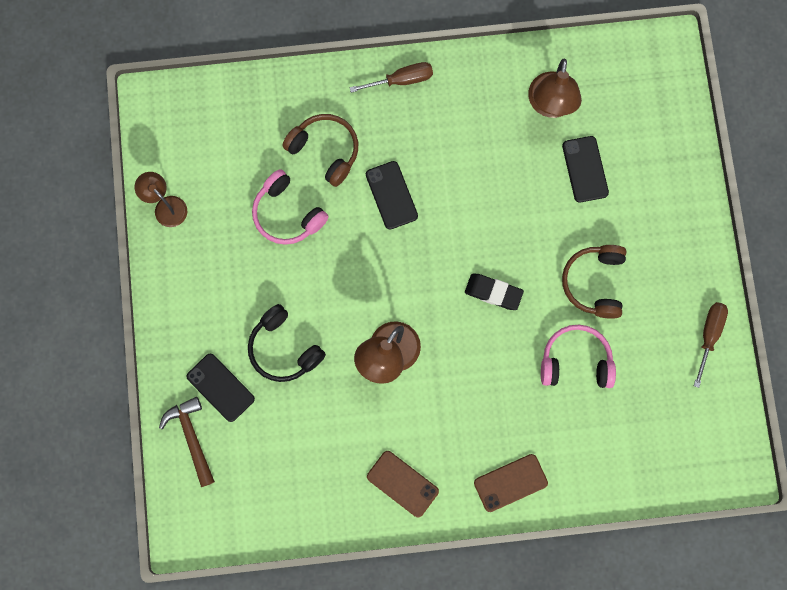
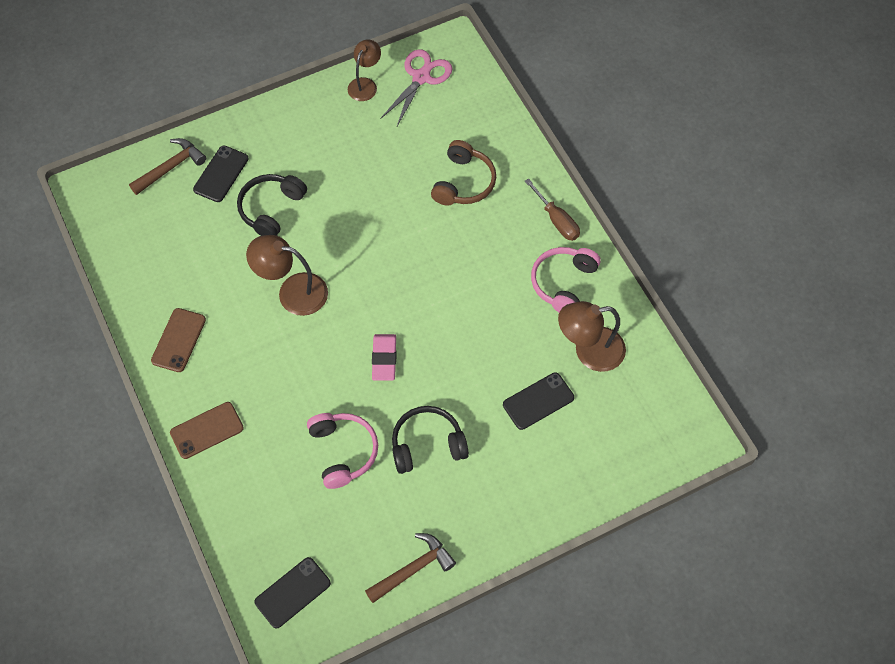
camera: 70 degrees right, 15 degrees down
pink headphones [252,169,329,245] -> pink headphones moved to [531,247,601,312]
black phone [366,161,418,229] -> black phone moved to [255,557,331,628]
black eraser [465,273,524,310] -> pink eraser [372,334,397,381]
brown phone [474,454,548,512] -> brown phone turned 75 degrees counterclockwise [170,402,244,459]
brown headphones [562,245,626,319] -> black headphones [392,406,469,474]
brown screwdriver [694,302,728,388] -> brown hammer [365,533,456,603]
none -> pink scissors [380,49,453,126]

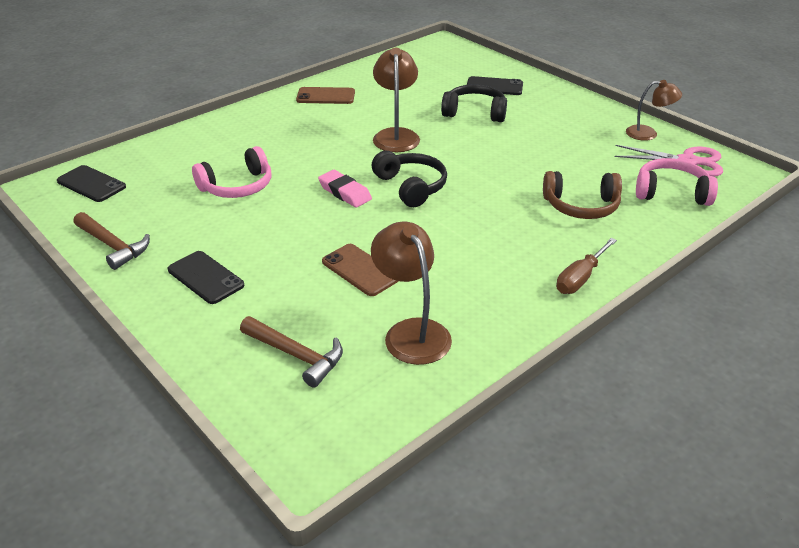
camera: 75 degrees right, 25 degrees down
brown hammer [129,138,206,195] -> brown hammer moved to [240,316,343,388]
brown phone [170,402,244,459] -> brown phone moved to [322,244,399,296]
pink eraser [372,334,397,381] -> pink eraser turned 60 degrees clockwise [318,170,372,207]
black headphones [392,406,469,474] -> black headphones moved to [371,151,447,207]
black phone [503,372,574,430] -> black phone moved to [168,251,245,304]
pink headphones [531,247,601,312] -> pink headphones moved to [636,158,718,206]

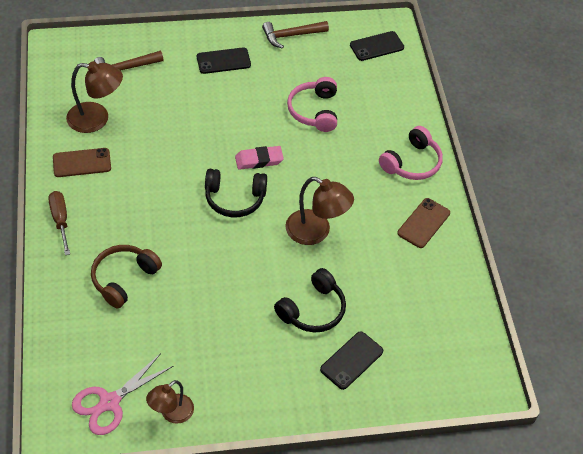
camera: 120 degrees right, 15 degrees up
brown phone [322,244,399,296] -> brown phone moved to [53,148,111,177]
pink headphones [636,158,718,206] -> pink headphones moved to [379,126,443,180]

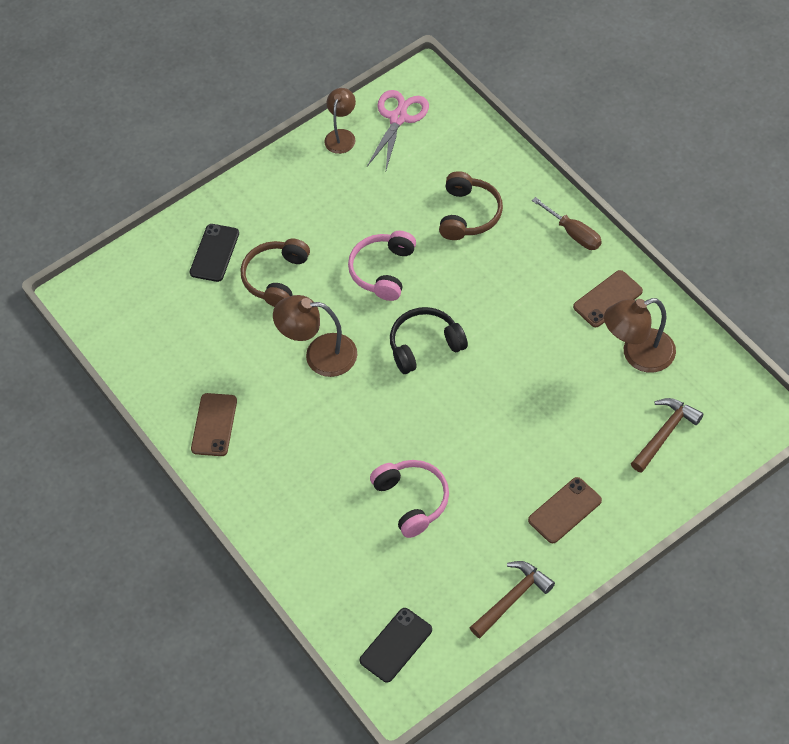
camera: 160 degrees right, 5 degrees up
black phone [197,47,251,74] -> brown phone [528,477,602,543]
pink eraser [235,146,284,170] -> none
black headphones [274,268,346,333] -> brown headphones [241,239,310,307]
pink headphones [379,126,443,180] -> pink headphones moved to [348,231,416,301]

